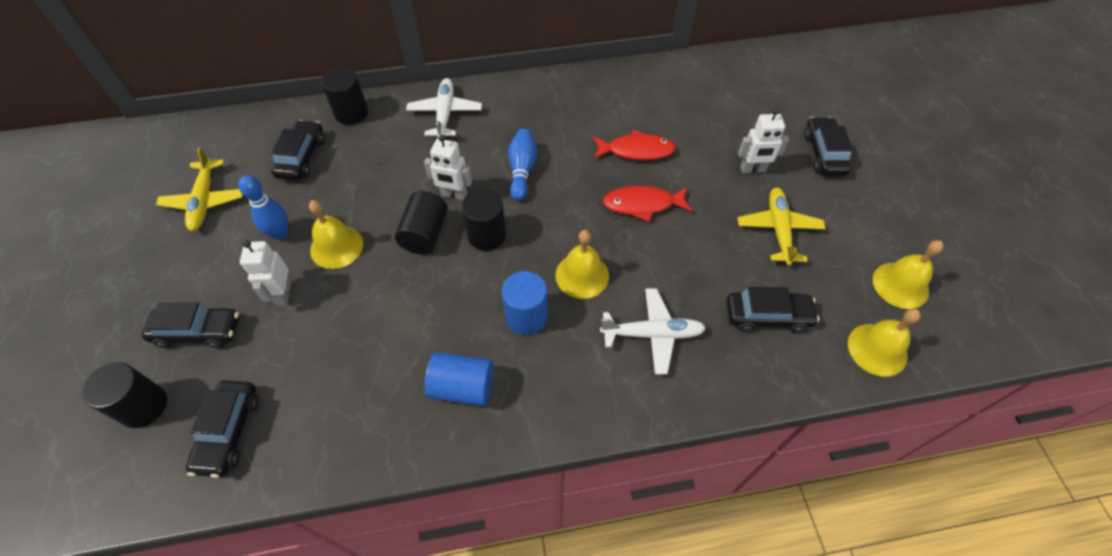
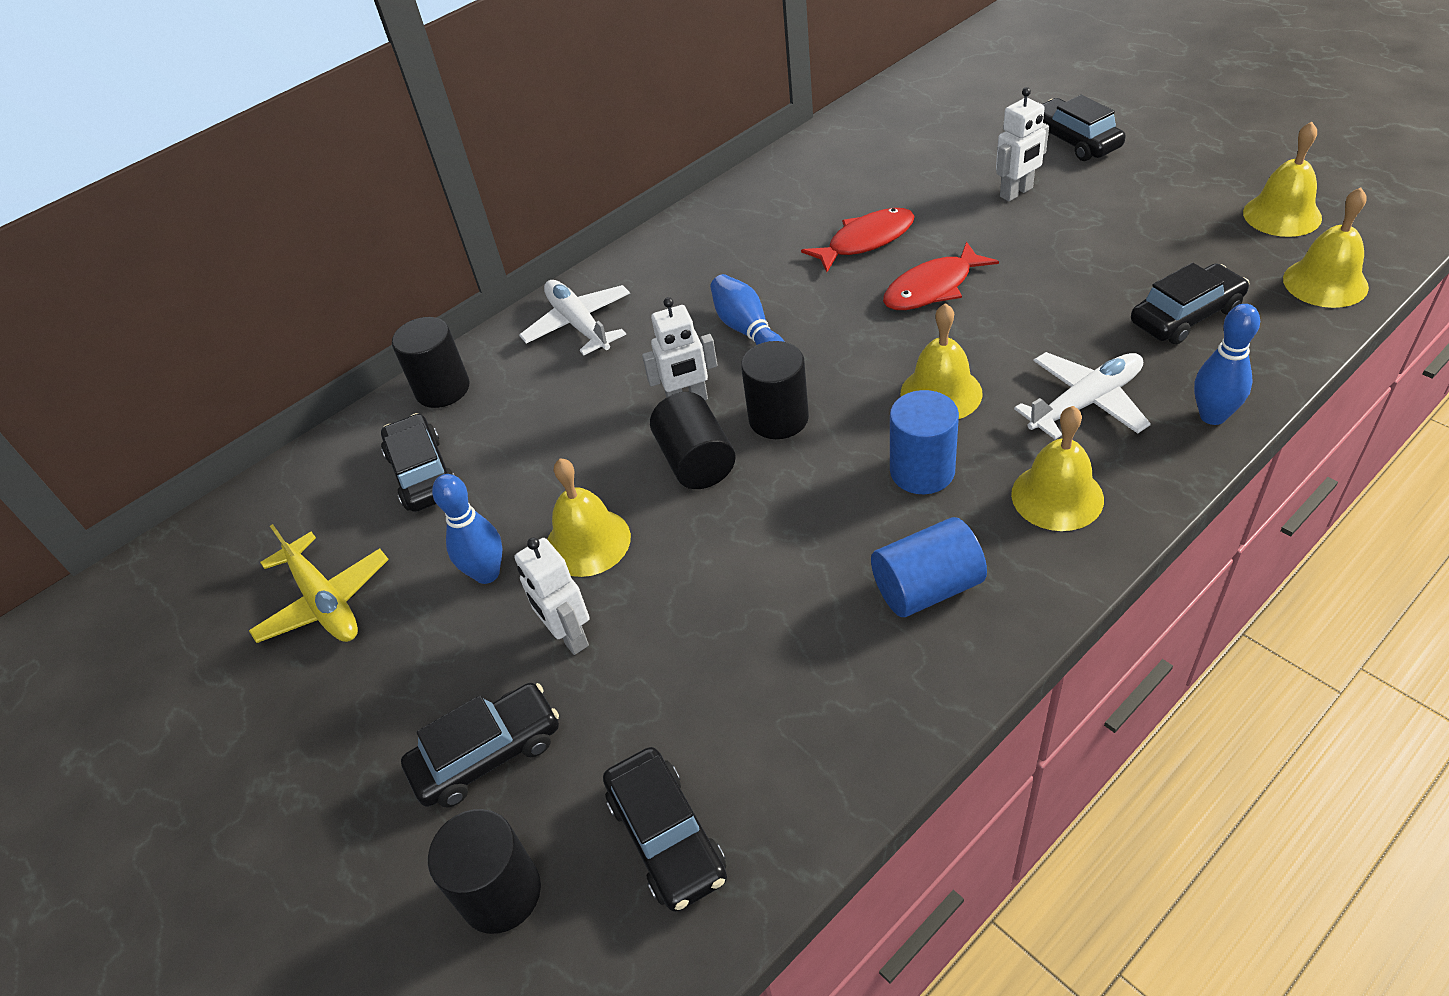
camera: 25 degrees left, 10 degrees down
yellow plane [738,188,826,266] -> none
none -> yellow bell [1011,406,1104,531]
none -> blue bowling pin [1194,304,1260,425]

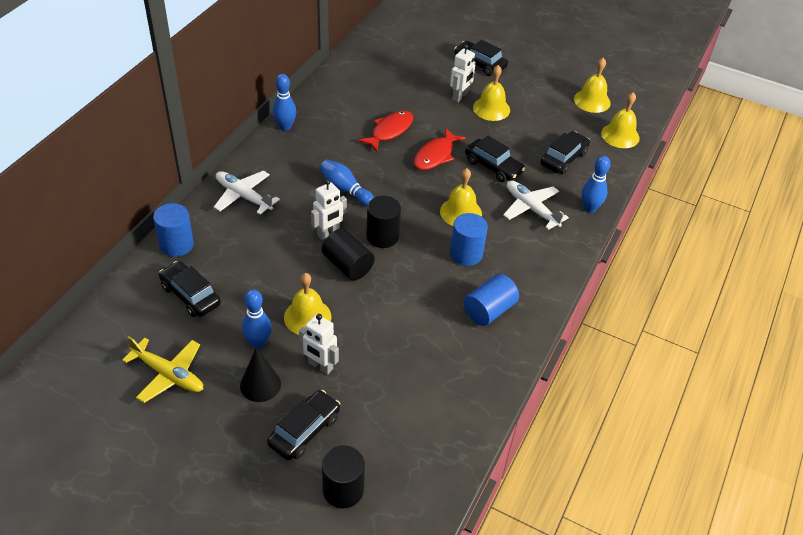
camera: 30 degrees left, 0 degrees up
black cylinder [392,317,470,408] -> blue cylinder [153,203,194,257]
black car [603,747,727,912] -> black car moved to [465,136,525,182]
yellow bell [1011,406,1104,531] -> yellow bell moved to [473,65,510,121]
white plane [1014,352,1151,439] -> white plane turned 75 degrees counterclockwise [503,180,569,230]
none -> black cone [240,348,281,402]
none -> blue bowling pin [273,74,296,131]

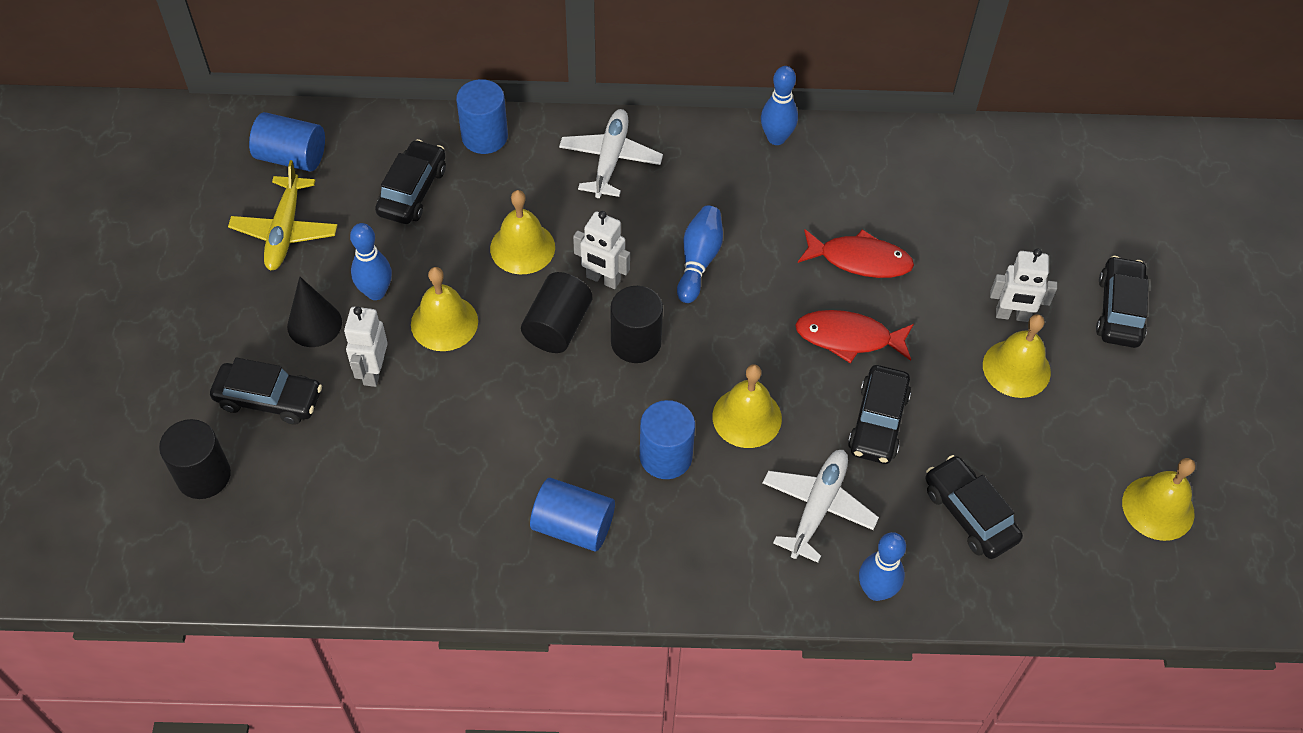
camera: 65 degrees right, 10 degrees up
black car [541,131,590,174] -> black car turned 135 degrees counterclockwise [925,455,1023,559]
yellow bell [601,92,639,148] -> yellow bell moved to [490,190,555,274]
none -> blue cylinder [249,112,325,172]

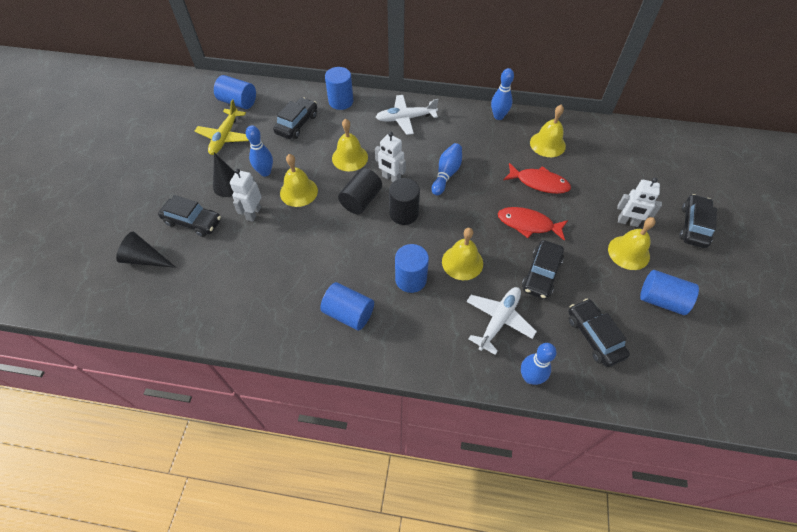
camera: 10 degrees right, 0 degrees up
black cylinder [159,419,231,499] -> black cone [116,232,176,268]
white plane [559,109,663,198] -> white plane turned 120 degrees counterclockwise [376,95,438,135]
yellow bell [1122,458,1195,541] -> yellow bell moved to [530,105,566,157]
none -> blue cylinder [640,270,699,315]

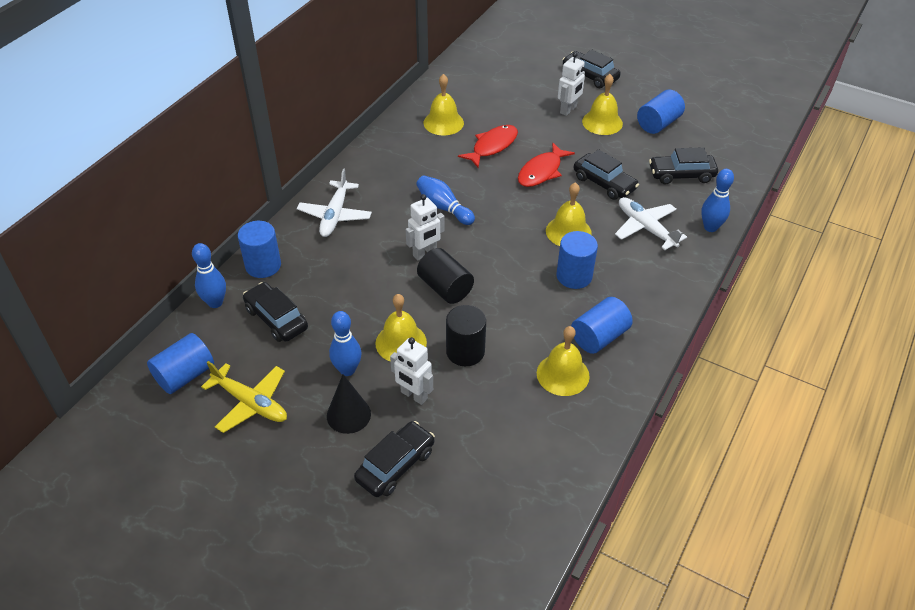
camera: 70 degrees left, 10 degrees down
black cone [116,232,176,268] -> none
yellow bell [332,118,368,171] -> yellow bell moved to [537,326,590,396]
black cylinder [389,178,420,225] -> black cylinder moved to [446,305,486,366]
blue bowling pin [491,68,514,120] -> blue bowling pin moved to [192,243,226,308]

